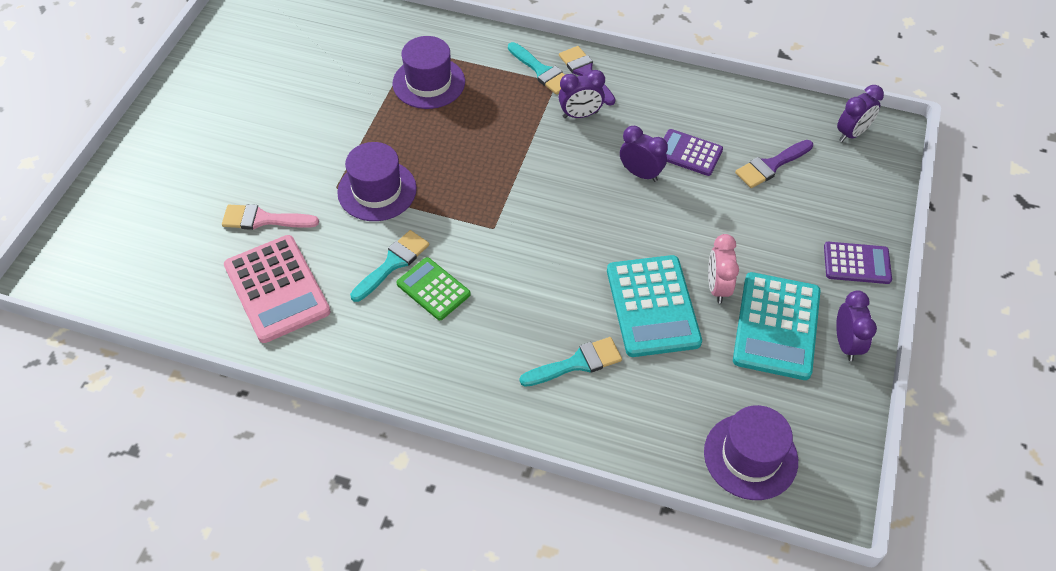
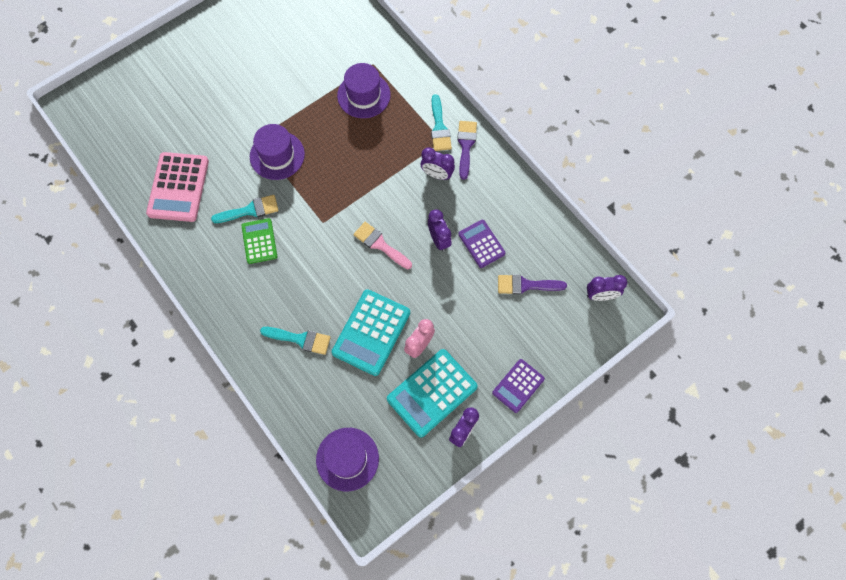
camera: 35 degrees right, 15 degrees up
pink brush [222,204,319,230] -> pink brush moved to [353,222,412,269]
purple calculator [824,242,892,284] -> purple calculator turned 90 degrees clockwise [492,359,545,413]

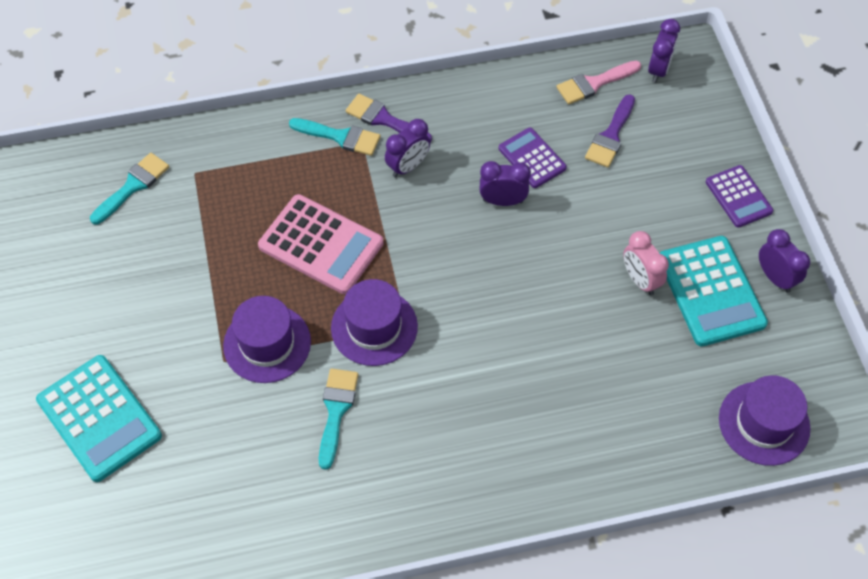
camera: 65 degrees left, 10 degrees down
pink calculator [146,152,209,222] -> pink calculator moved to [258,194,383,294]
green calculator [242,218,277,264] -> none
turquoise brush [260,327,331,355] -> turquoise brush moved to [90,153,169,224]
turquoise calculator [332,289,410,376] -> turquoise calculator moved to [36,355,162,482]
purple hat [337,63,391,118] -> purple hat moved to [331,279,418,366]
pink brush [353,222,412,269] -> pink brush moved to [557,61,641,104]
purple calculator [458,220,505,268] -> purple calculator turned 60 degrees clockwise [499,128,567,188]

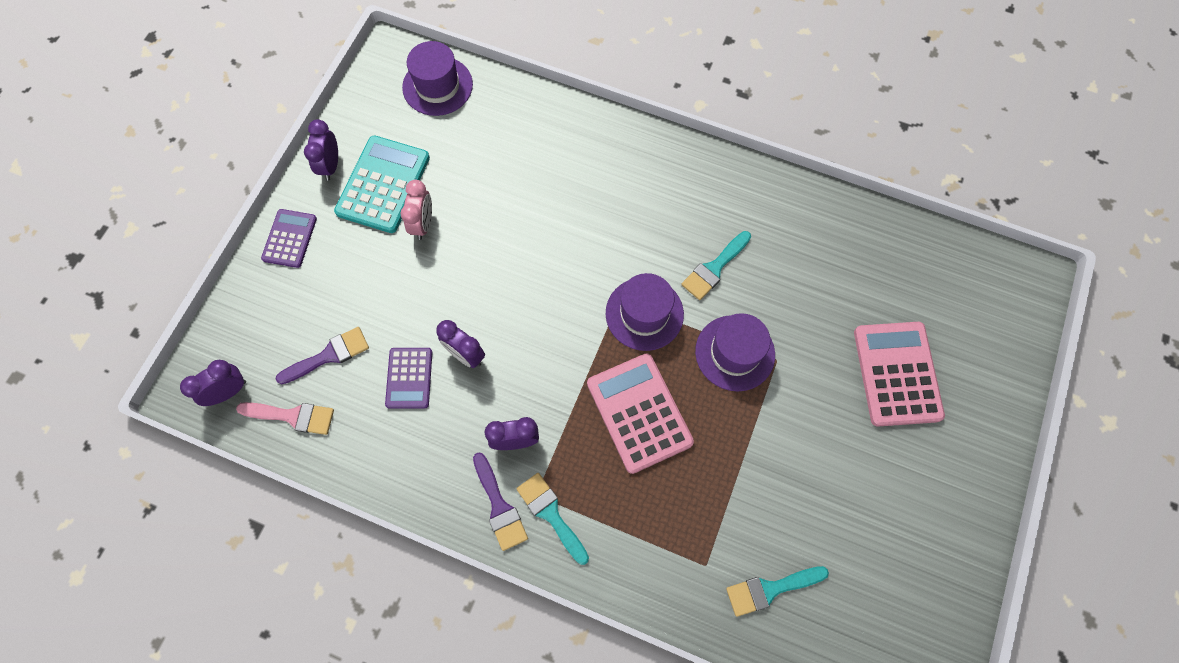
camera: 145 degrees left, 10 degrees up
turquoise calculator [36,355,162,482] -> pink calculator [854,322,945,427]

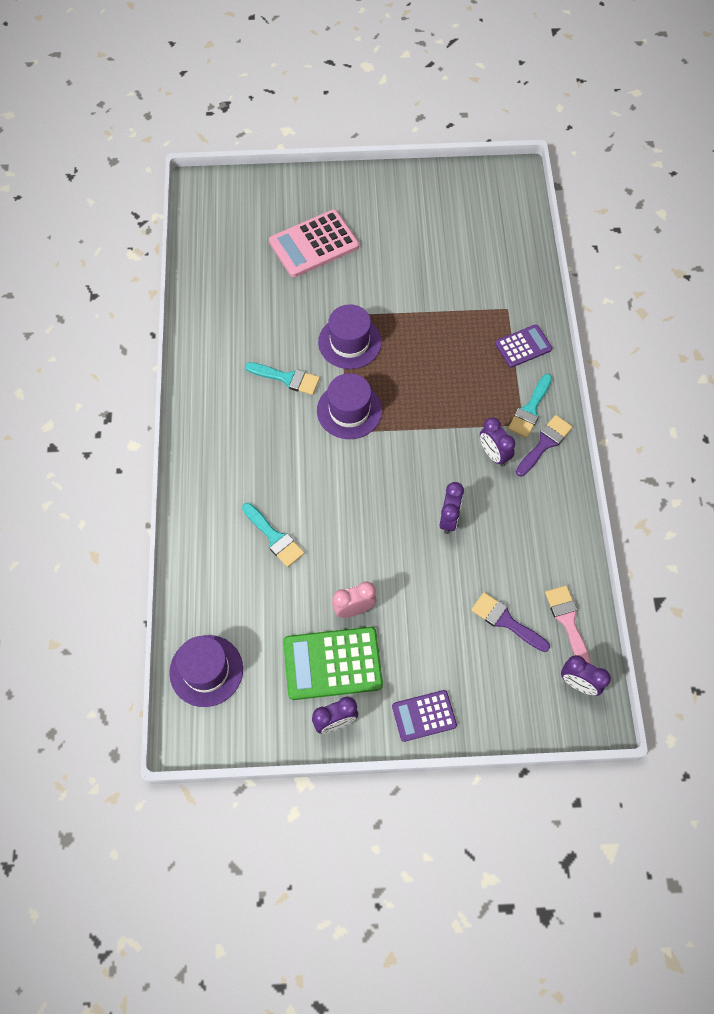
camera: 115 degrees left, 5 degrees down
turquoise calculator [334,136,430,233] -> green calculator [283,627,383,700]
purple calculator [385,348,432,409] -> purple calculator moved to [495,324,552,368]
pink calculator [587,353,694,474] -> none
turquoise brush [726,566,829,617] -> turquoise brush moved to [242,503,305,567]

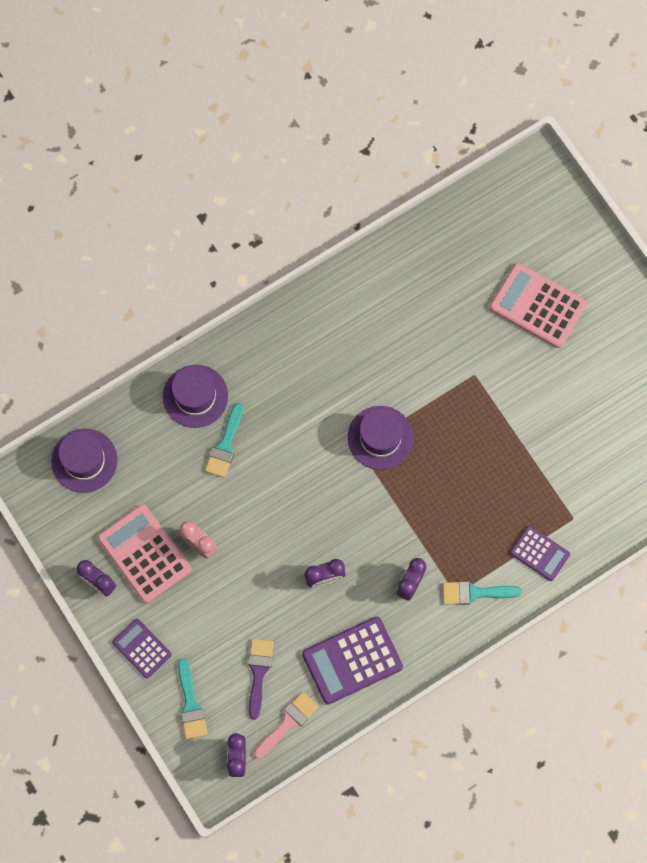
camera: 60 degrees right, 10 degrees up
turquoise brush [245,362,320,395] -> turquoise brush moved to [178,658,207,739]
green calculator [283,627,383,700] -> pink calculator [98,504,192,603]
purple hat [318,304,382,369] -> purple hat moved to [163,365,228,428]
purple brush [516,415,573,476] -> none
none -> purple calculator [302,616,403,704]

